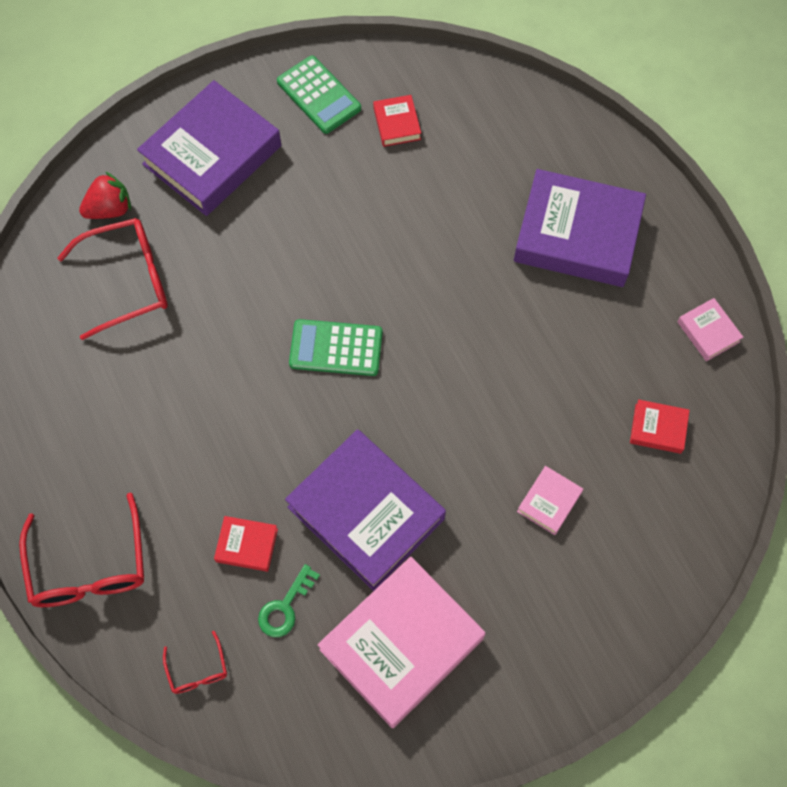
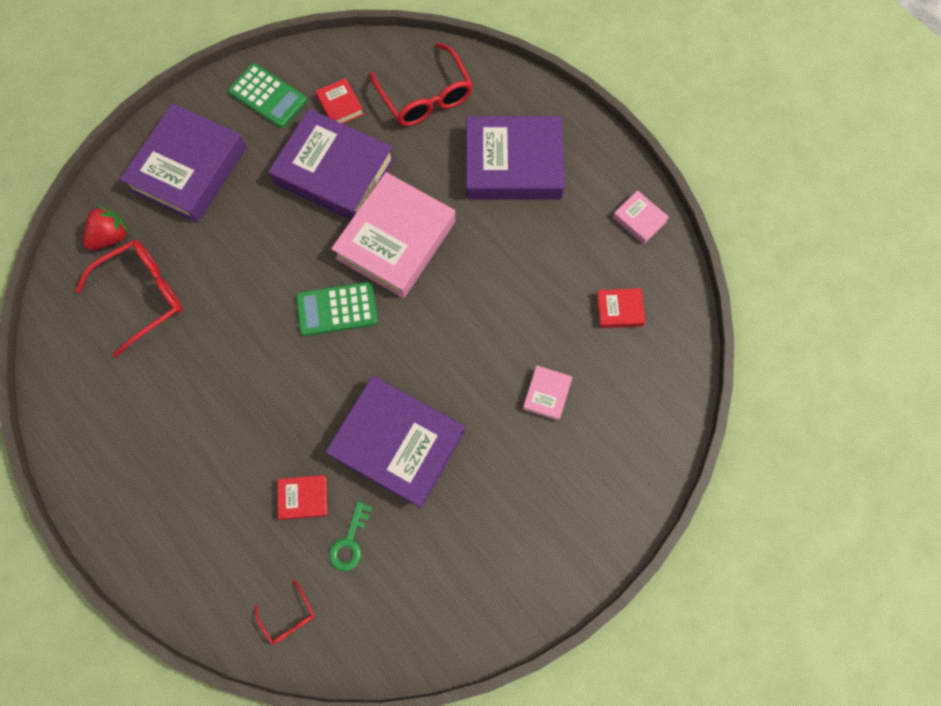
camera: 15 degrees left, 5 degrees up
red glasses [19,492,144,607] -> red glasses moved to [369,43,473,126]
pink book [318,557,486,728] -> pink book moved to [331,172,456,298]
none -> purple book [268,109,395,220]

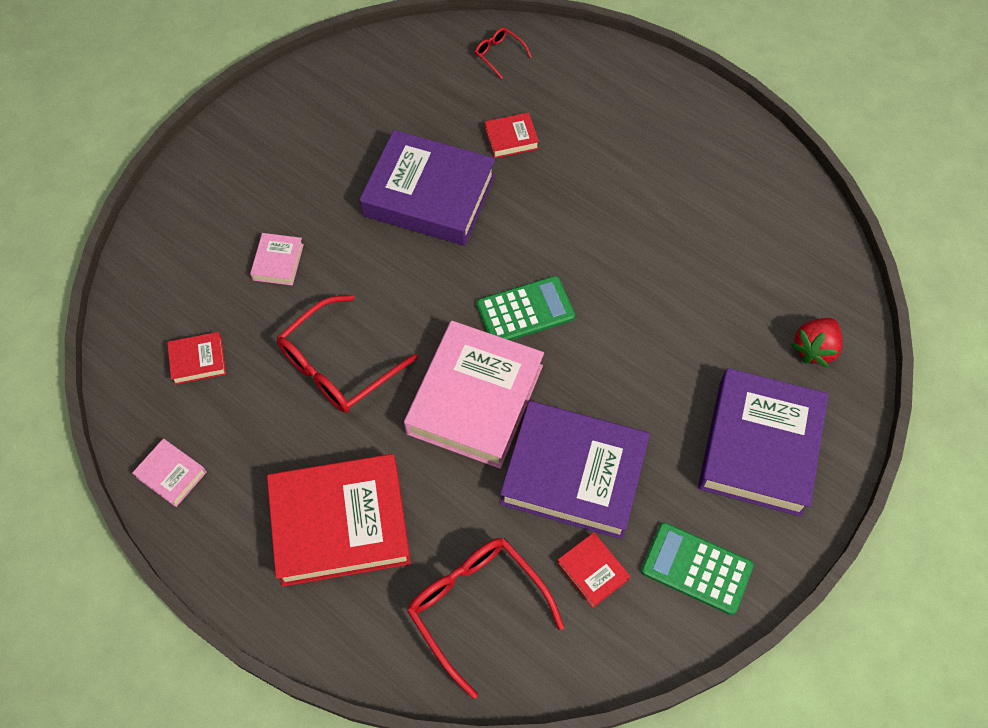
camera: 170 degrees right, 10 degrees down
red glasses [75,240,183,357] -> red glasses moved to [277,295,418,413]
green key [329,501,372,571] -> none
purple book [466,116,565,200] -> red book [267,454,411,587]

